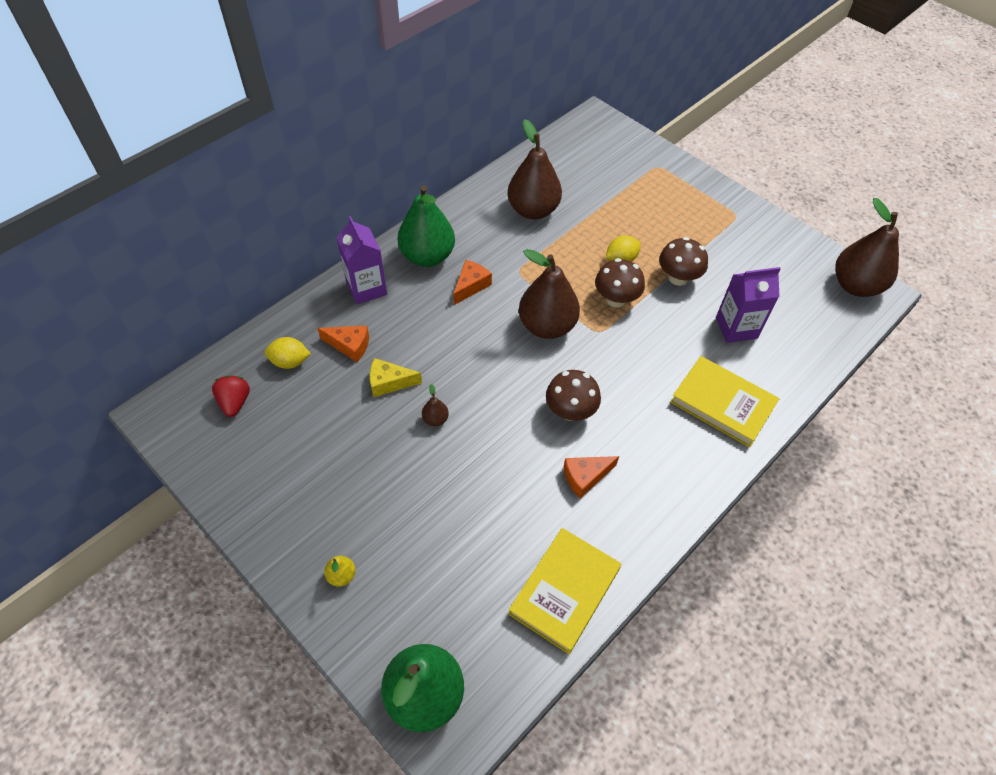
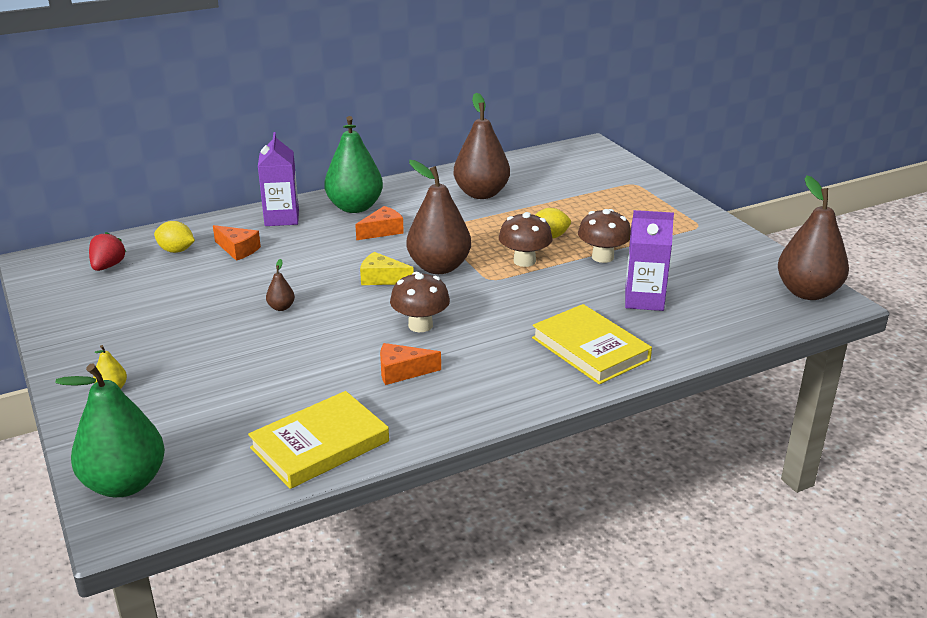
camera: 20 degrees right, 25 degrees down
yellow cheese [370,358,422,397] -> yellow cheese moved to [360,252,414,285]

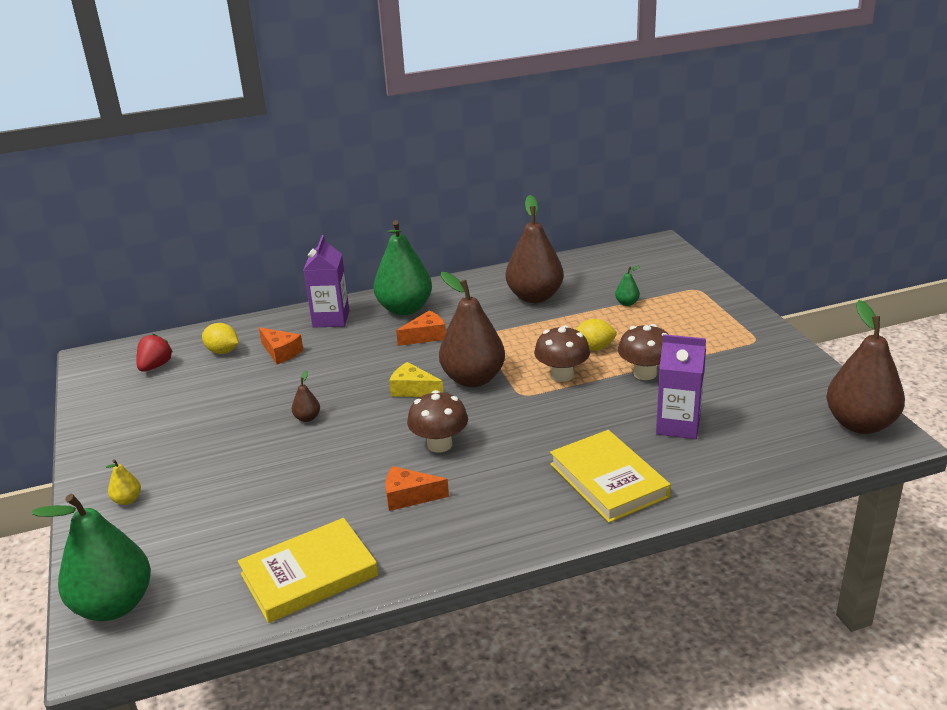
camera: 10 degrees right, 0 degrees up
none -> green pear [615,265,640,306]

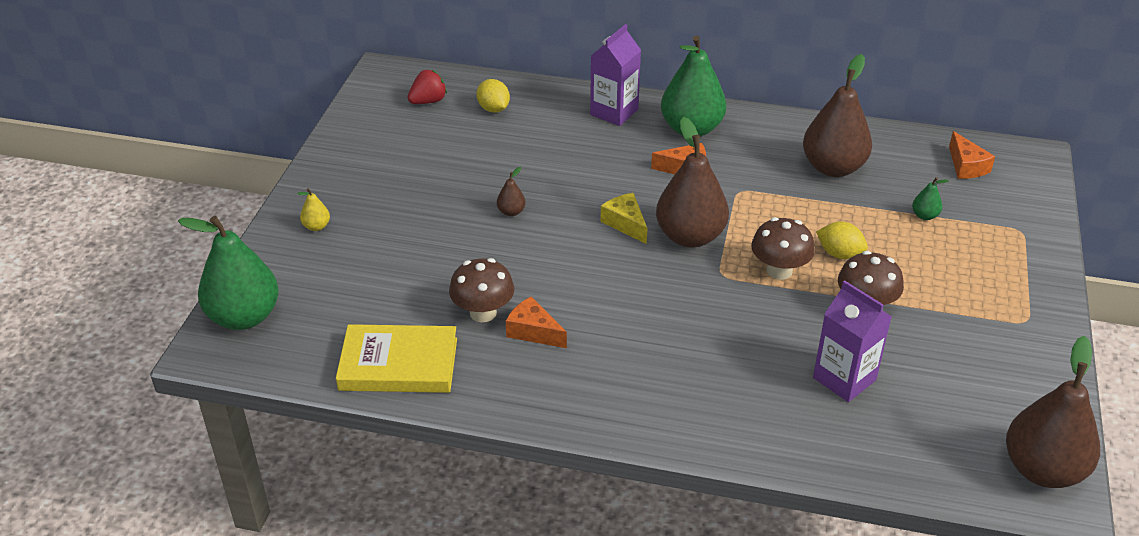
camera: 30 degrees right, 10 degrees up
orange cheese [259,327,303,364] -> orange cheese moved to [949,131,995,179]
brown mushroom [407,390,468,452] -> brown mushroom moved to [449,258,514,322]
yellow book [550,430,671,523] -> none

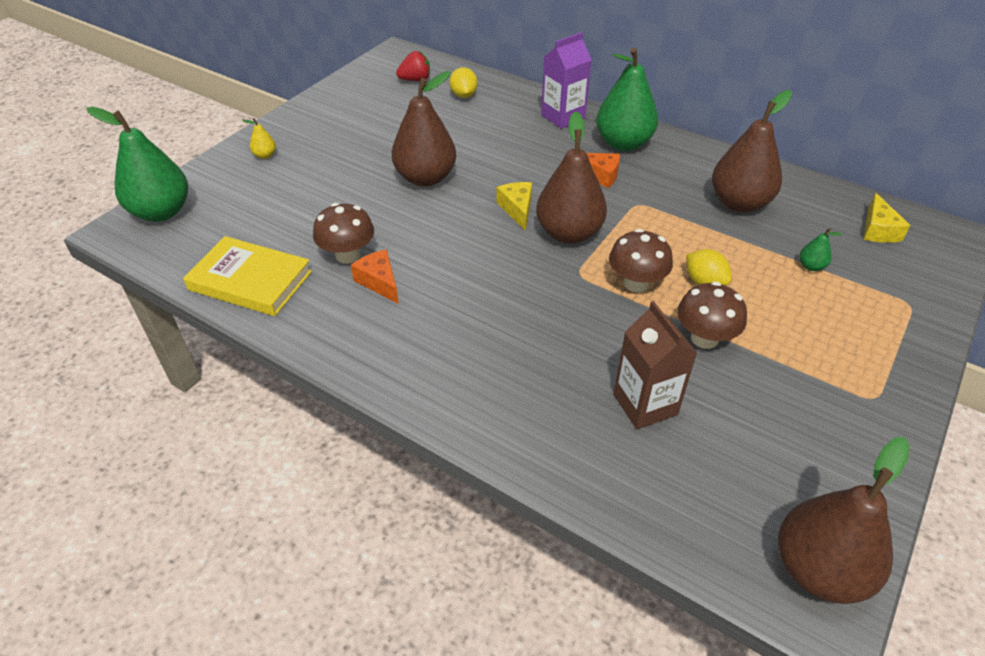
camera: 20 degrees right, 5 degrees up
brown pear [497,167,526,216] -> brown pear [392,71,456,187], size x2.42
purple carton [813,280,892,402] -> brown carton [613,301,697,429]
orange cheese [949,131,995,179] -> yellow cheese [863,193,911,243]

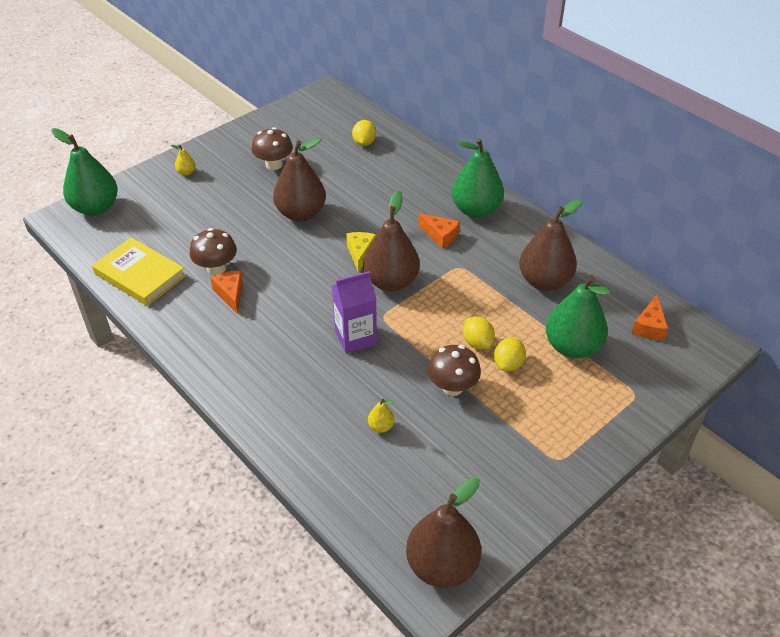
camera: 15 degrees right, 0 degrees up
red strawberry [396,51,430,81] -> none
purple carton [541,32,592,129] -> purple carton moved to [332,271,377,354]
brown mushroom [609,229,673,293] -> brown mushroom moved to [251,127,293,170]
brown carton [613,301,697,429] -> yellow pear [368,399,394,433]
green pear [800,228,842,271] -> green pear [546,276,611,358], size x2.42
yellow cheese [863,193,911,243] -> orange cheese [632,295,668,340]
none -> yellow lemon [494,337,526,371]

